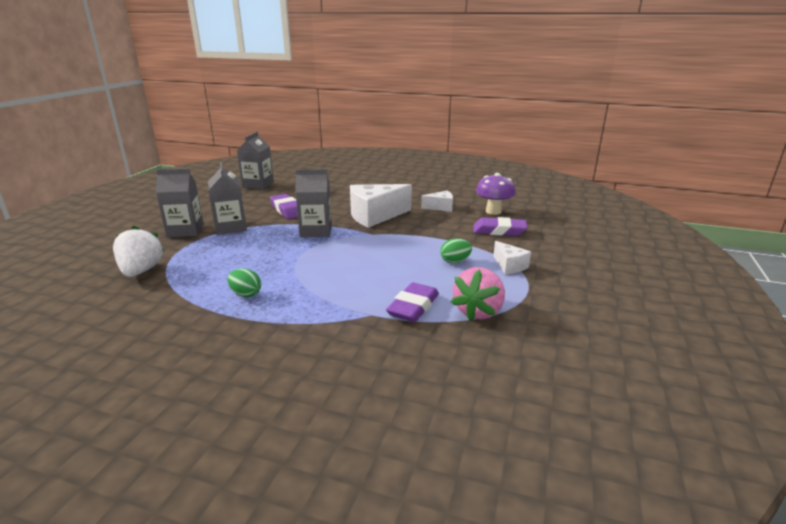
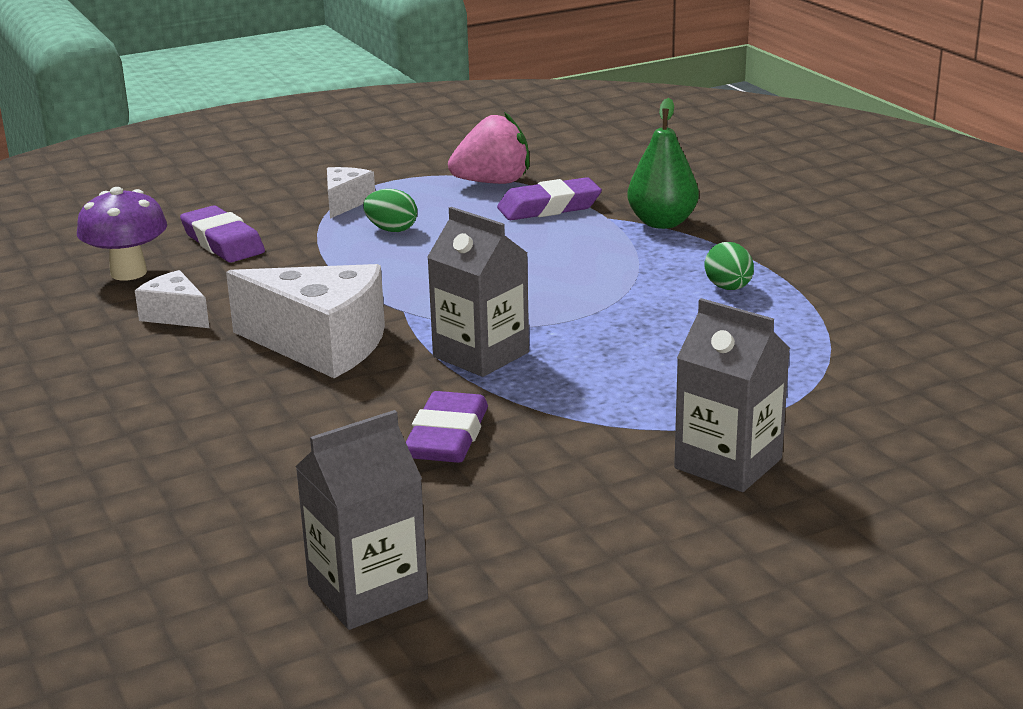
camera: 135 degrees left, 0 degrees up
white strawberry [113,226,164,277] -> none
grey carton [208,162,247,235] -> none
none -> green pear [627,98,699,229]

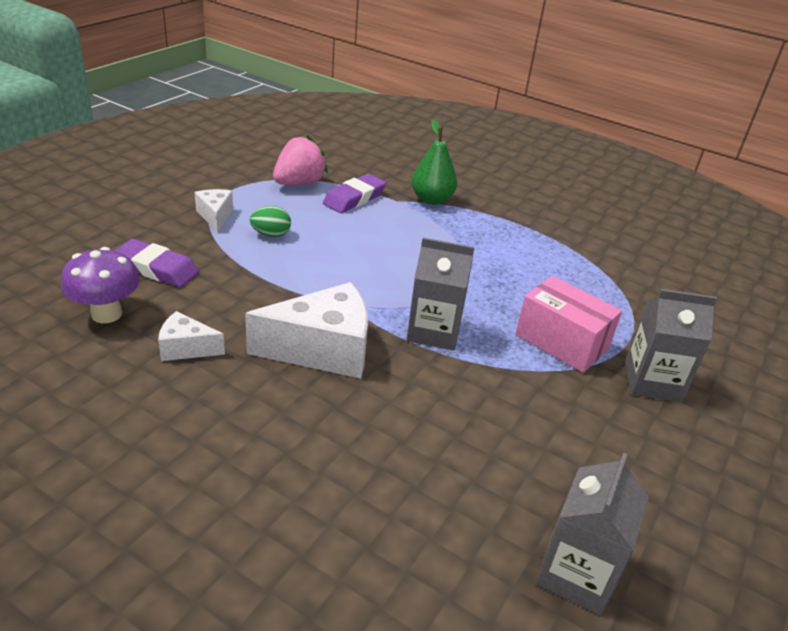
camera: 35 degrees left, 10 degrees up
purple eraser [406,391,488,463] -> none
green egg [705,242,754,290] -> none
none -> pink box [515,276,622,373]

